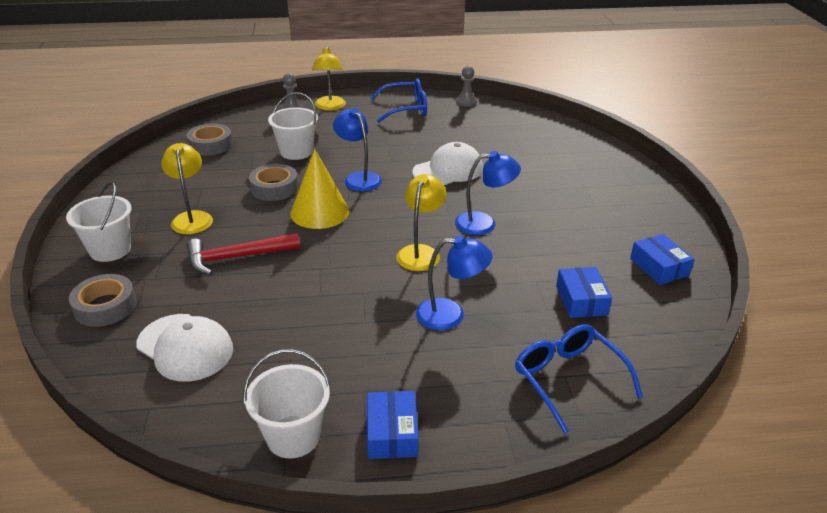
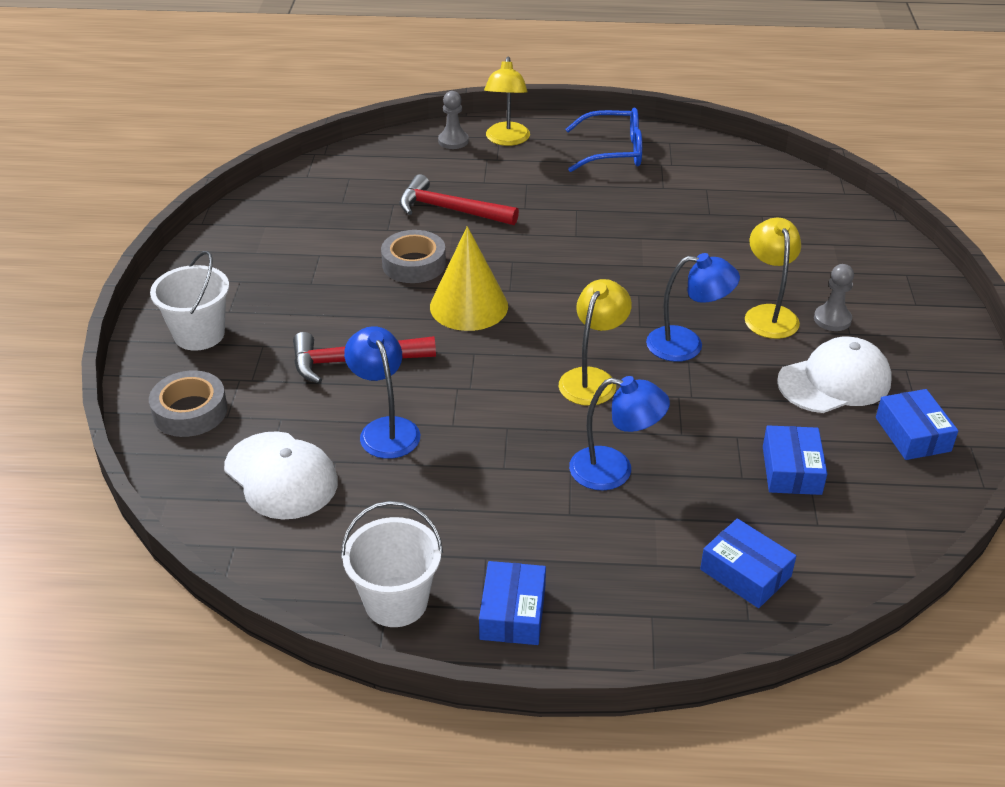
camera: 10 degrees right, 5 degrees up
yellow lamp [161,143,213,234] -> yellow lamp moved to [745,218,801,339]
grey tape [187,123,233,156] -> none
white bucket [268,92,318,160] -> red hammer [399,174,519,225]
blue lamp [333,108,382,191] -> blue lamp moved to [344,326,420,459]
white cap [412,142,483,185] -> white cap moved to [777,336,892,413]
grey pawn [456,66,477,107] -> grey pawn moved to [814,264,854,331]
blue glasses [515,324,643,434] -> blue box [700,518,796,608]

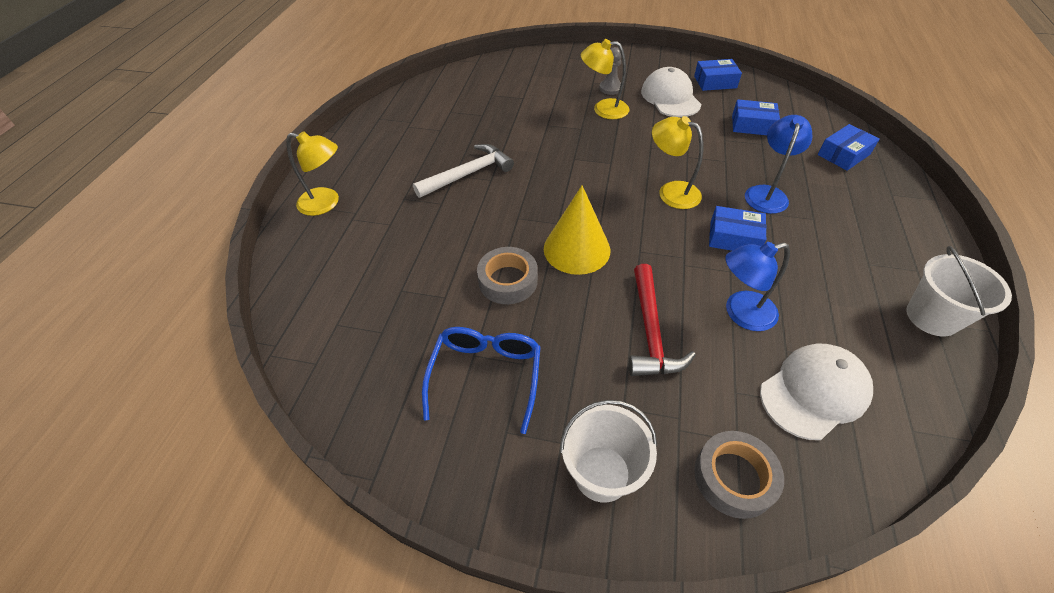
camera: 80 degrees left, 10 degrees up
red hammer [399,174,519,225] -> none
grey pawn [438,91,469,149] -> none
blue box [479,561,546,645] -> blue box moved to [709,206,766,251]
blue glasses [565,107,642,172] -> blue glasses moved to [422,327,541,434]
blue lamp [646,253,740,362] -> none
none -> white hammer [413,144,514,198]

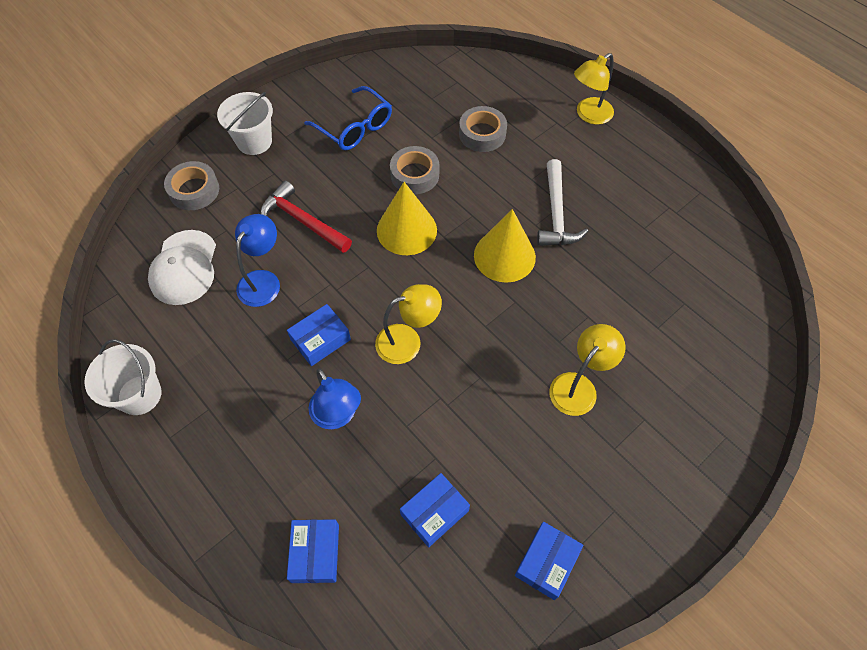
camera: 125 degrees right, 10 degrees up
grey pawn [599,47,621,95] -> none
white cap [641,67,702,117] -> none
none -> grey tape [459,106,507,152]
none -> yellow cone [474,209,536,283]

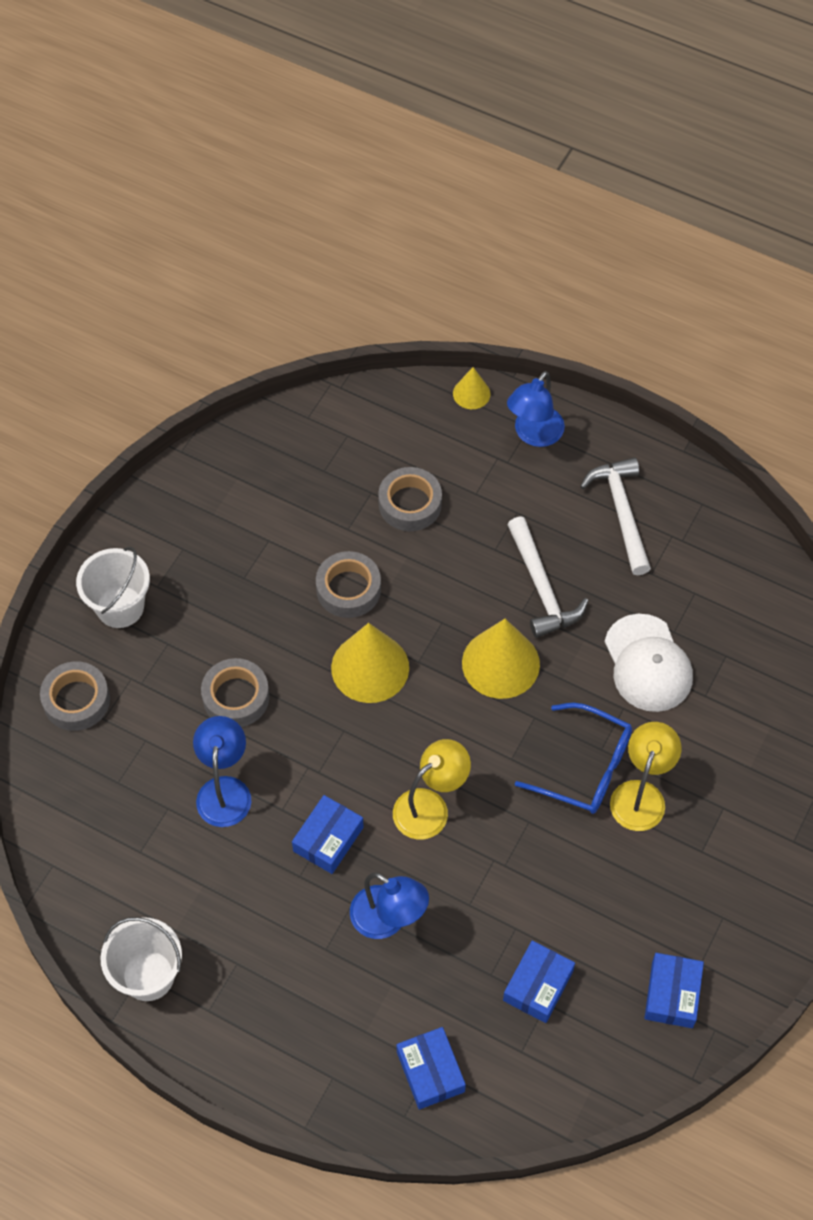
camera: 20 degrees left, 0 degrees up
white cap [148,230,216,305] -> white cap moved to [605,614,693,712]
red hammer [260,181,352,253] -> grey tape [201,658,270,727]
blue glasses [304,86,392,150] -> blue glasses moved to [515,703,632,814]
yellow lamp [574,53,614,125] -> blue lamp [507,371,565,447]
none -> yellow cone [453,367,491,409]
none -> white hammer [580,457,651,575]

